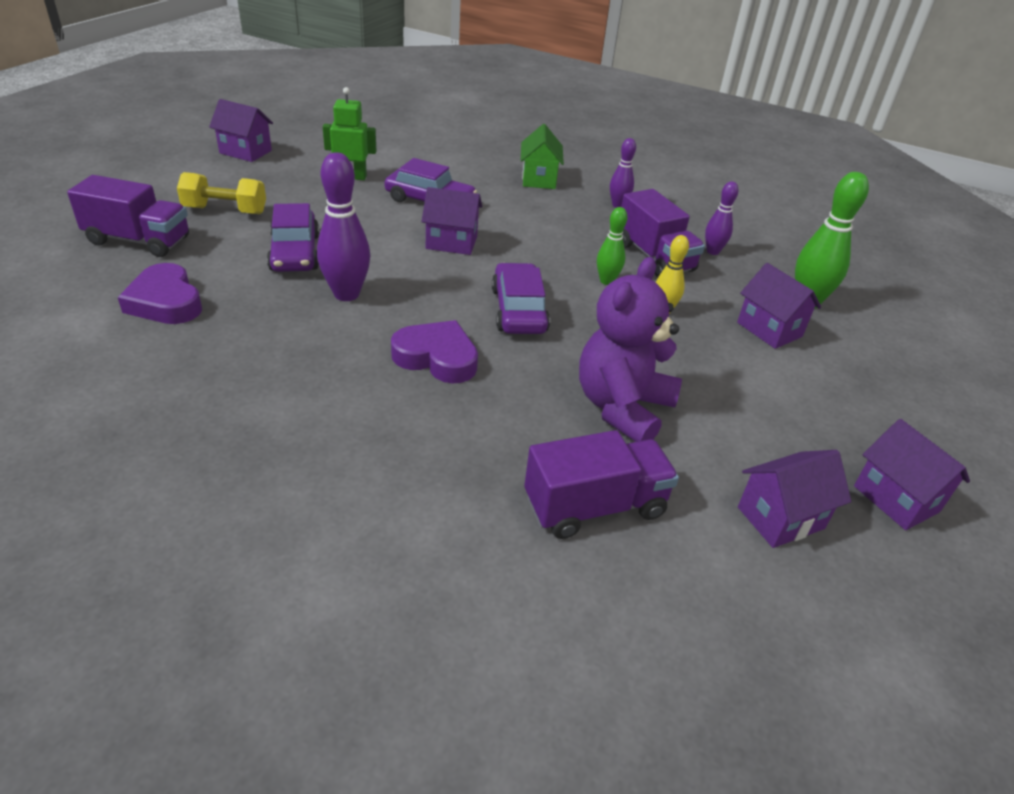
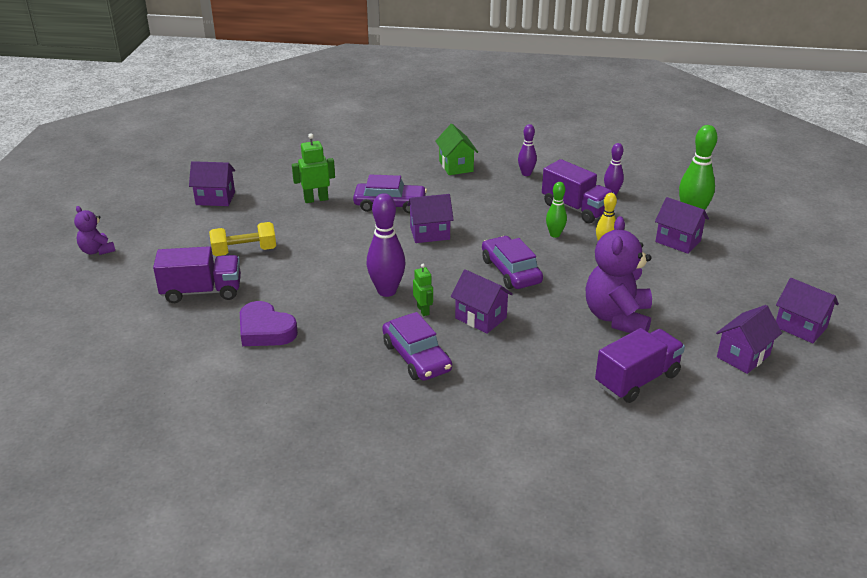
camera: 15 degrees left, 5 degrees down
purple car [267,203,319,272] -> purple car moved to [382,312,452,381]
purple heart [391,320,478,384] -> purple house [451,269,513,334]
none -> purple teddy bear [74,206,115,255]
none -> green robot [413,264,433,316]

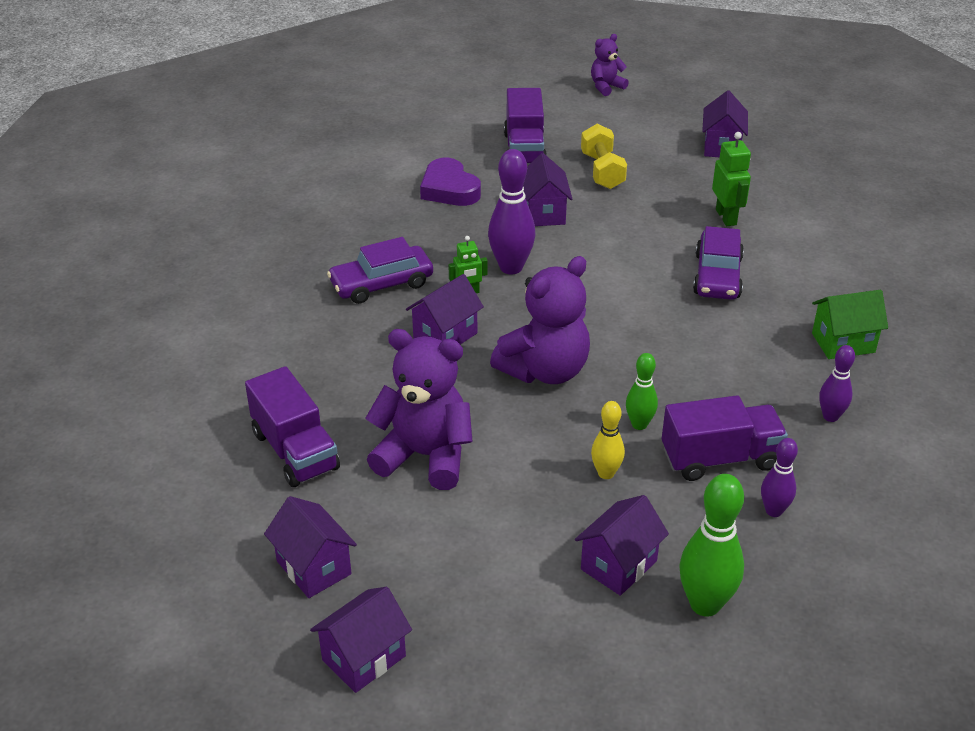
camera: 95 degrees right, 5 degrees up
purple heart [240,301,298,346] -> purple heart turned 75 degrees counterclockwise [420,158,481,206]
purple house [407,194,454,243] -> purple house moved to [523,153,572,226]
purple car [482,236,543,289] -> purple teddy bear [490,256,590,384]
purple truck [542,159,615,223] -> purple truck turned 150 degrees counterclockwise [662,395,788,481]

